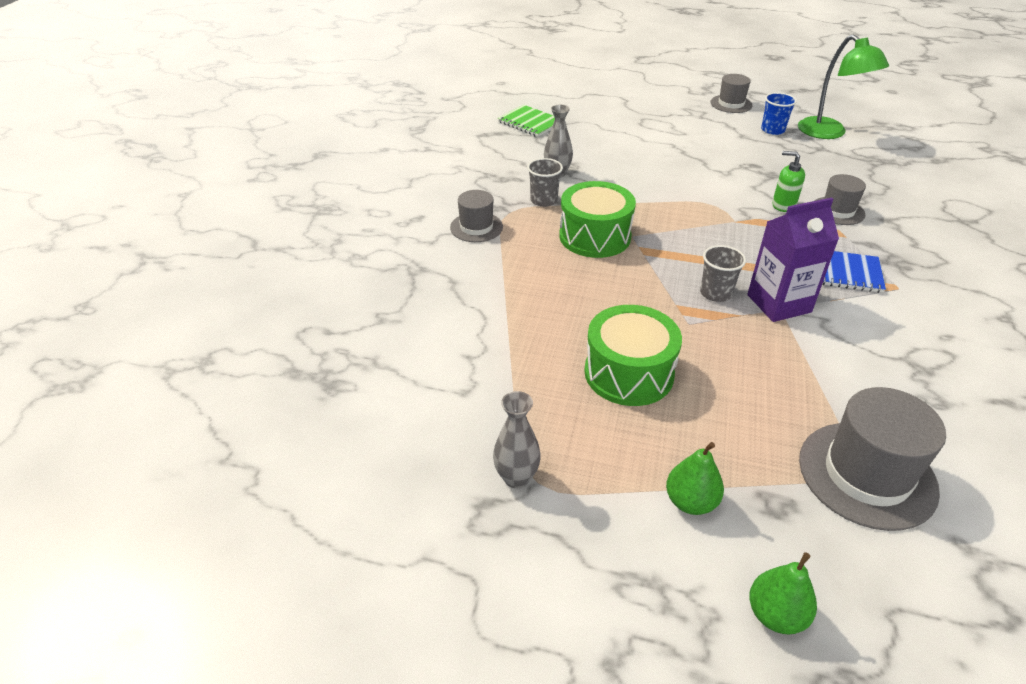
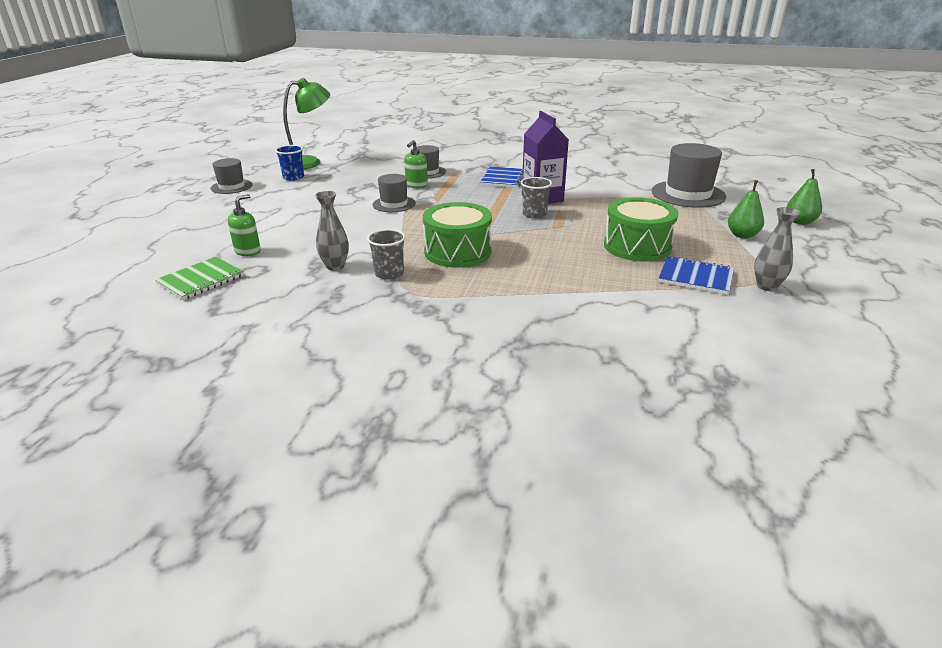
camera: 90 degrees left, 10 degrees down
grey hat [450,190,503,242] -> grey hat moved to [373,174,416,212]
none -> green soap dispenser [228,194,261,256]
none -> blue notebook [658,256,734,295]

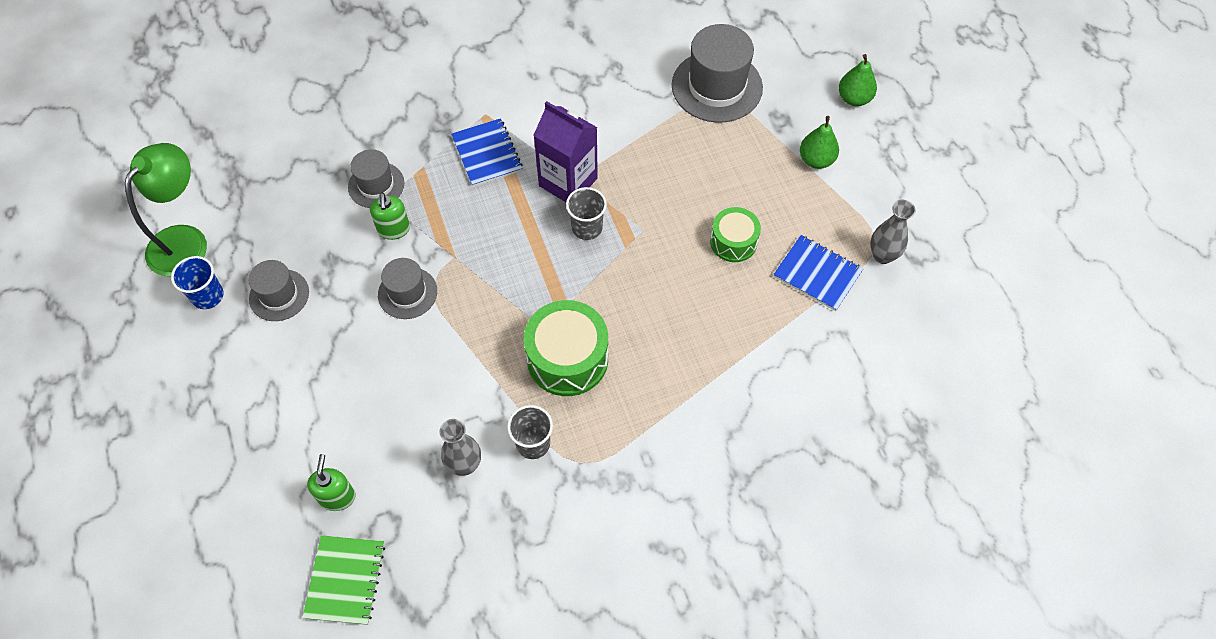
camera: 35 degrees left, 30 degrees up
grey hat [210,158,253,194] -> grey hat moved to [248,260,309,321]
green drum [604,197,678,262] -> green drum [710,207,761,262], size x0.61
blue notebook [658,256,734,295] -> blue notebook turned 45 degrees clockwise [773,235,863,311]

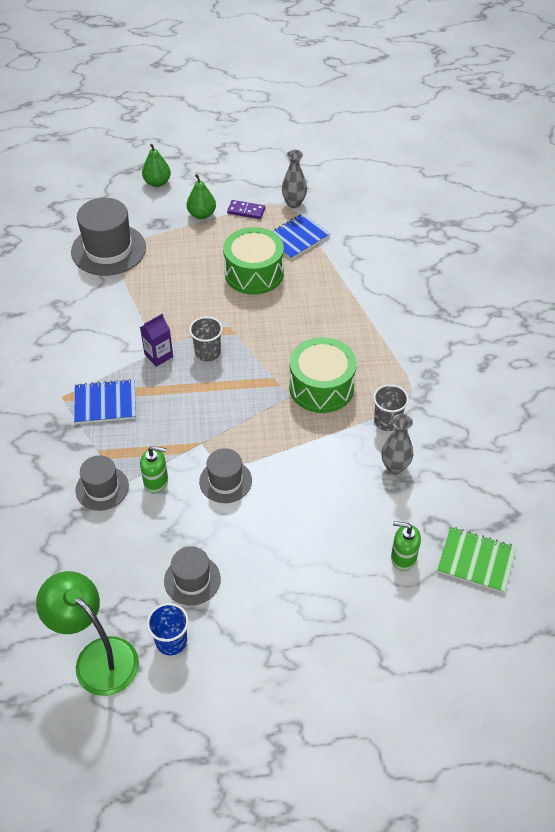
camera: 75 degrees left, 10 degrees down
purple carton [533,101,598,202] -> purple carton [140,314,173,367], size x0.58
green drum [710,207,761,262] -> green drum [223,227,284,295], size x1.64
none -> purple domino [227,200,265,219]

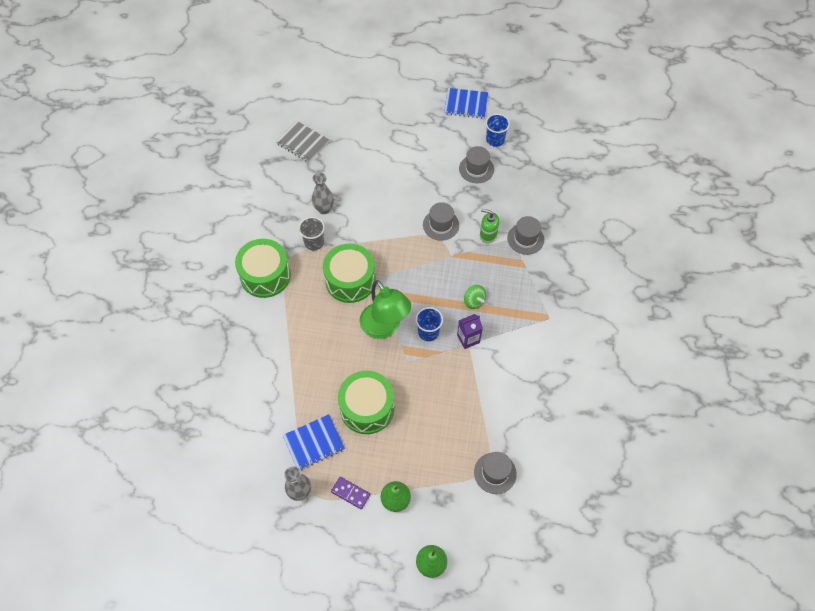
camera: 165 degrees left, 10 degrees up
green lamp [36,571,139,696] -> green lamp moved to [359,280,411,339]
grey hat [71,198,146,276] -> grey hat [474,452,517,494], size x0.58
blue notebook [74,379,136,424] -> blue notebook moved to [444,88,488,119]
grey cup [189,317,223,361] -> blue cup [415,307,443,341]
green soap dispenser [391,521,421,571] -> none
green notebook [437,527,516,593] -> grey notebook [276,121,329,162]
none -> green drum [235,239,291,298]
none -> green spinning top [464,285,486,309]

